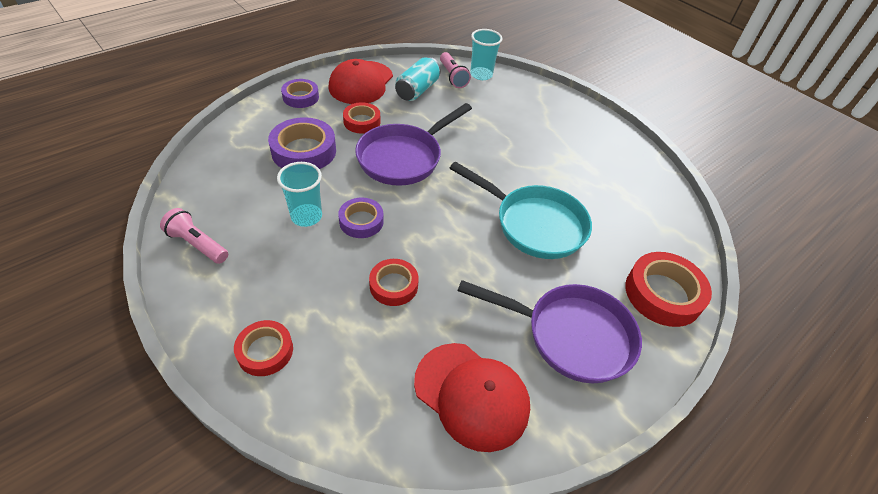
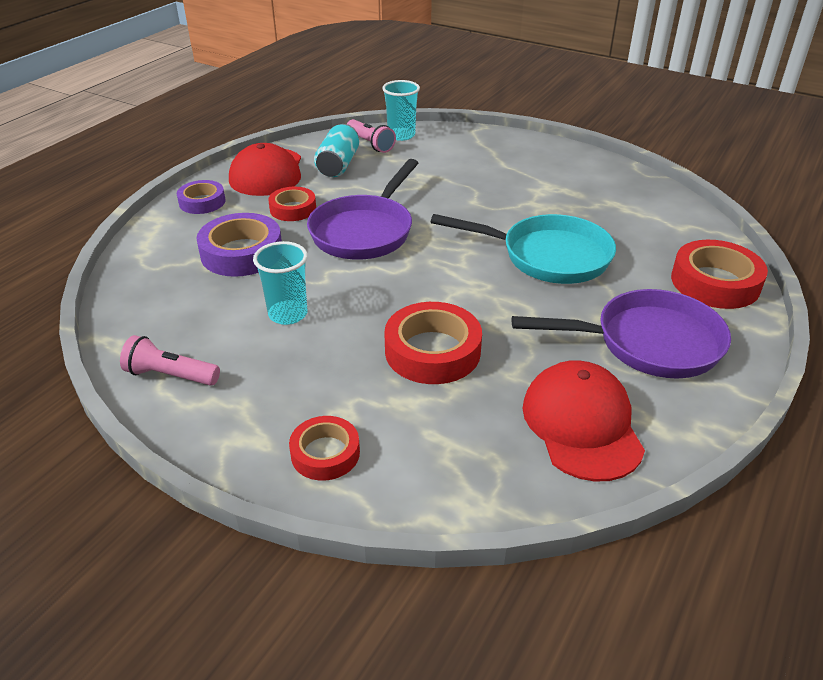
camera: 15 degrees left, 10 degrees down
purple tape [338,198,384,238] -> none
red tape [369,259,419,306] -> red tape [384,302,482,384], size x1.61
red cap [414,343,530,452] -> red cap turned 120 degrees counterclockwise [522,360,645,482]

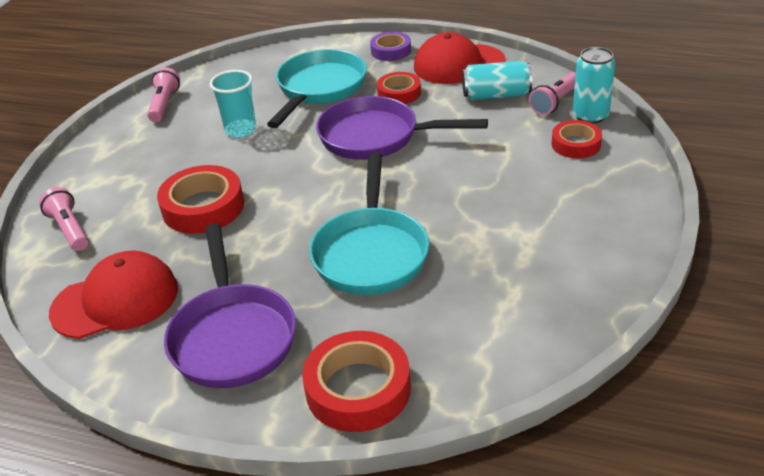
camera: 80 degrees right, 0 degrees up
purple tape [196,213,282,277] -> turquoise pan [267,49,367,128]
red tape [289,416,360,481] -> red tape moved to [551,120,602,159]
turquoise cup [382,80,420,141] -> turquoise can [573,47,615,124]
none -> pink flashlight [39,187,89,251]

